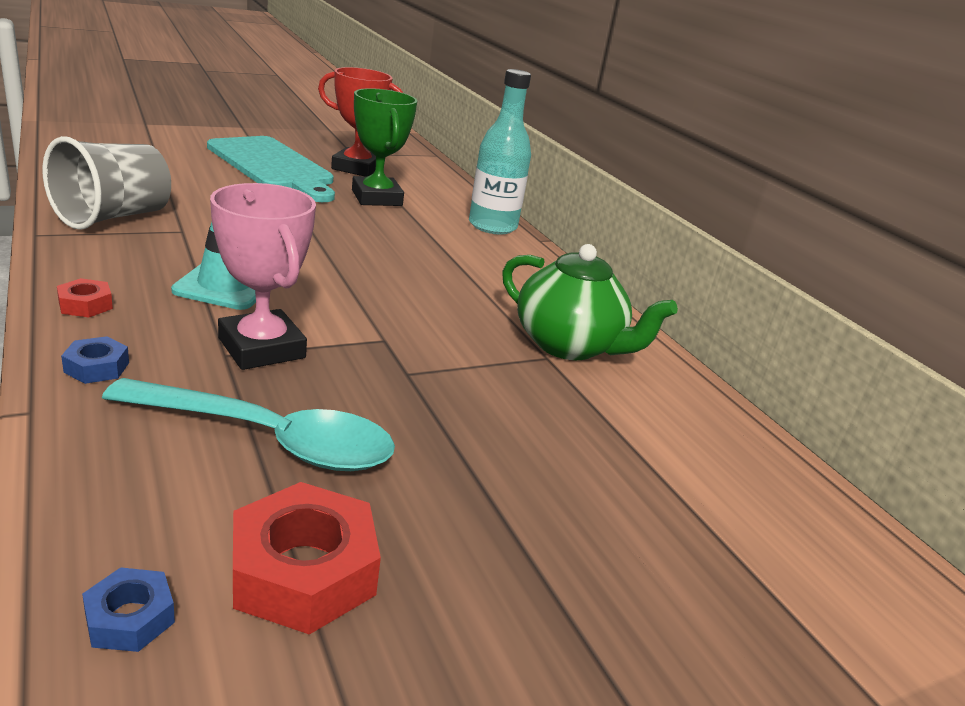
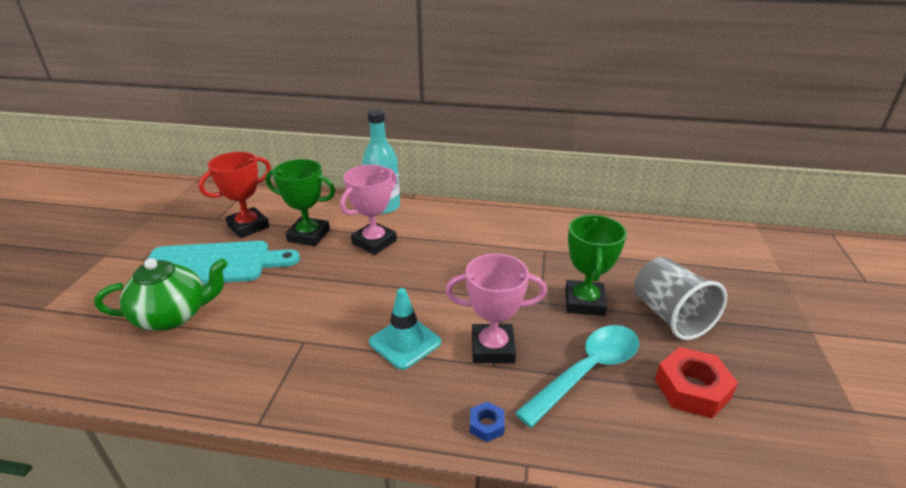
camera: 50 degrees left, 5 degrees up
grey cup [42,136,171,230] -> grey cup moved to [634,257,727,340]
red nut [57,278,113,317] -> none
blue nut [82,567,175,652] -> none
green teapot [502,244,678,360] -> green teapot moved to [94,258,228,331]
none -> pink trophy [340,165,397,255]
none -> green trophy [565,215,627,316]

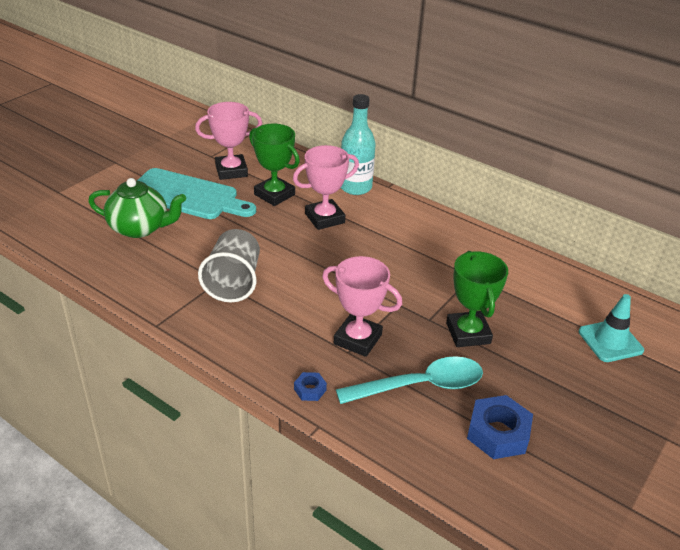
camera: 25 degrees right, 5 degrees up
red trophy [199,152,271,238] -> pink trophy [195,102,262,180]
turquoise traffic cone [369,288,441,370] -> turquoise traffic cone moved to [579,294,644,362]
green trophy [565,215,627,316] -> green trophy turned 45 degrees counterclockwise [446,251,508,347]
grey cup [634,257,727,340] -> grey cup moved to [198,229,260,302]
red nut [655,347,738,418] -> blue nut [467,395,533,459]

